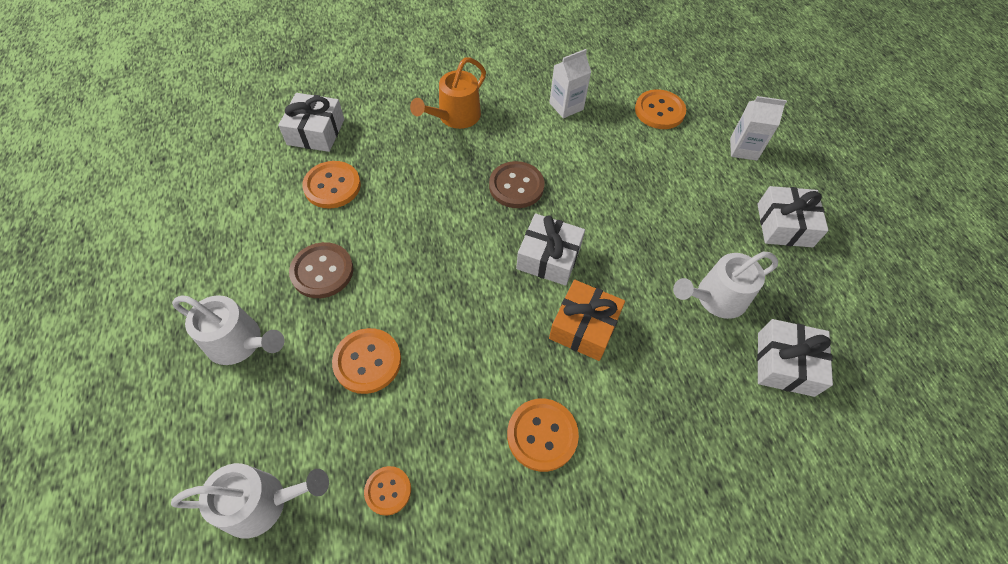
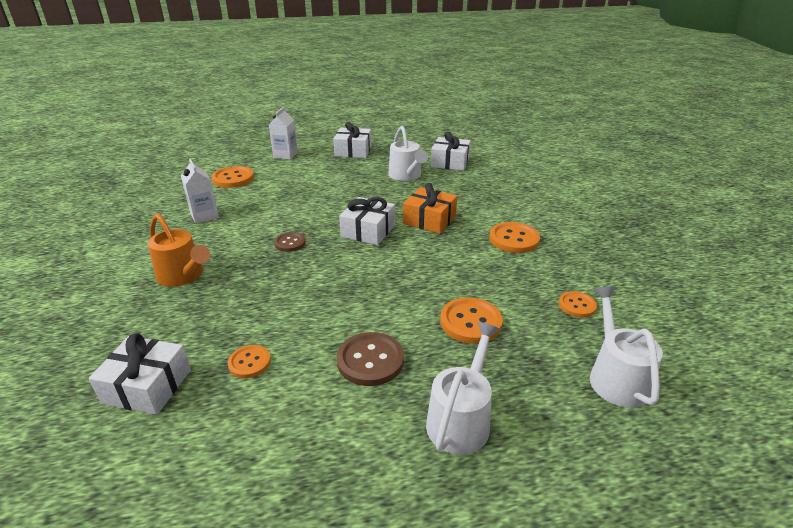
camera: 85 degrees left, 25 degrees down
orange button [302,161,361,209] -> orange button [228,345,271,378], size x0.61
brown button [489,161,544,208] -> brown button [274,232,306,252], size x0.61

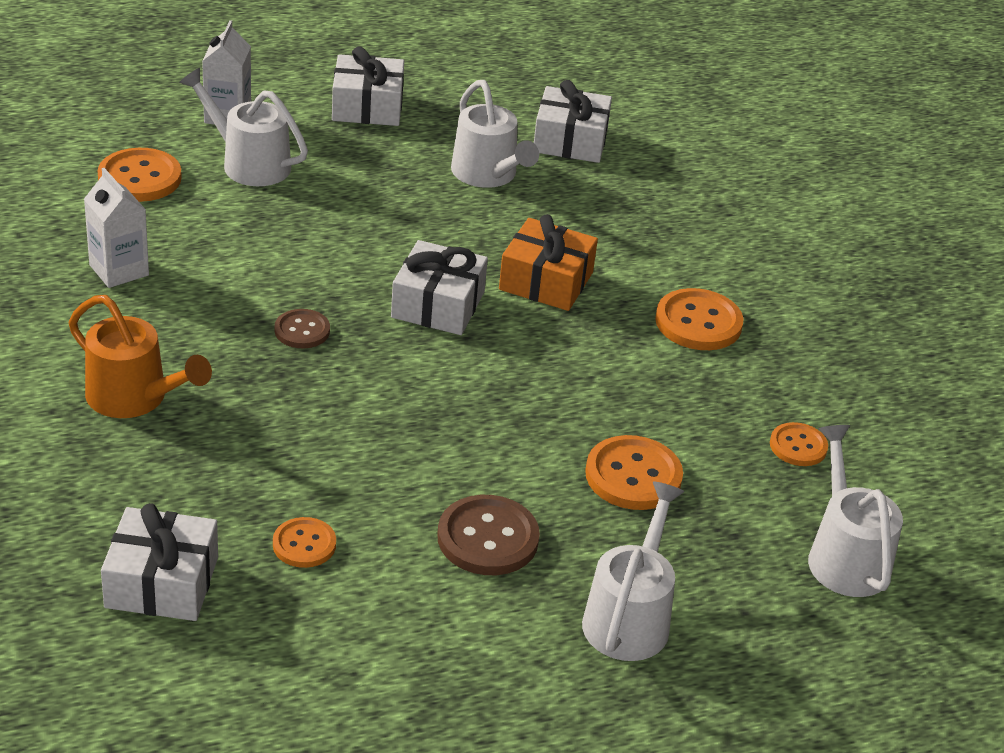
camera: 10 degrees left, 5 degrees up
none -> white watering can [179,68,308,186]

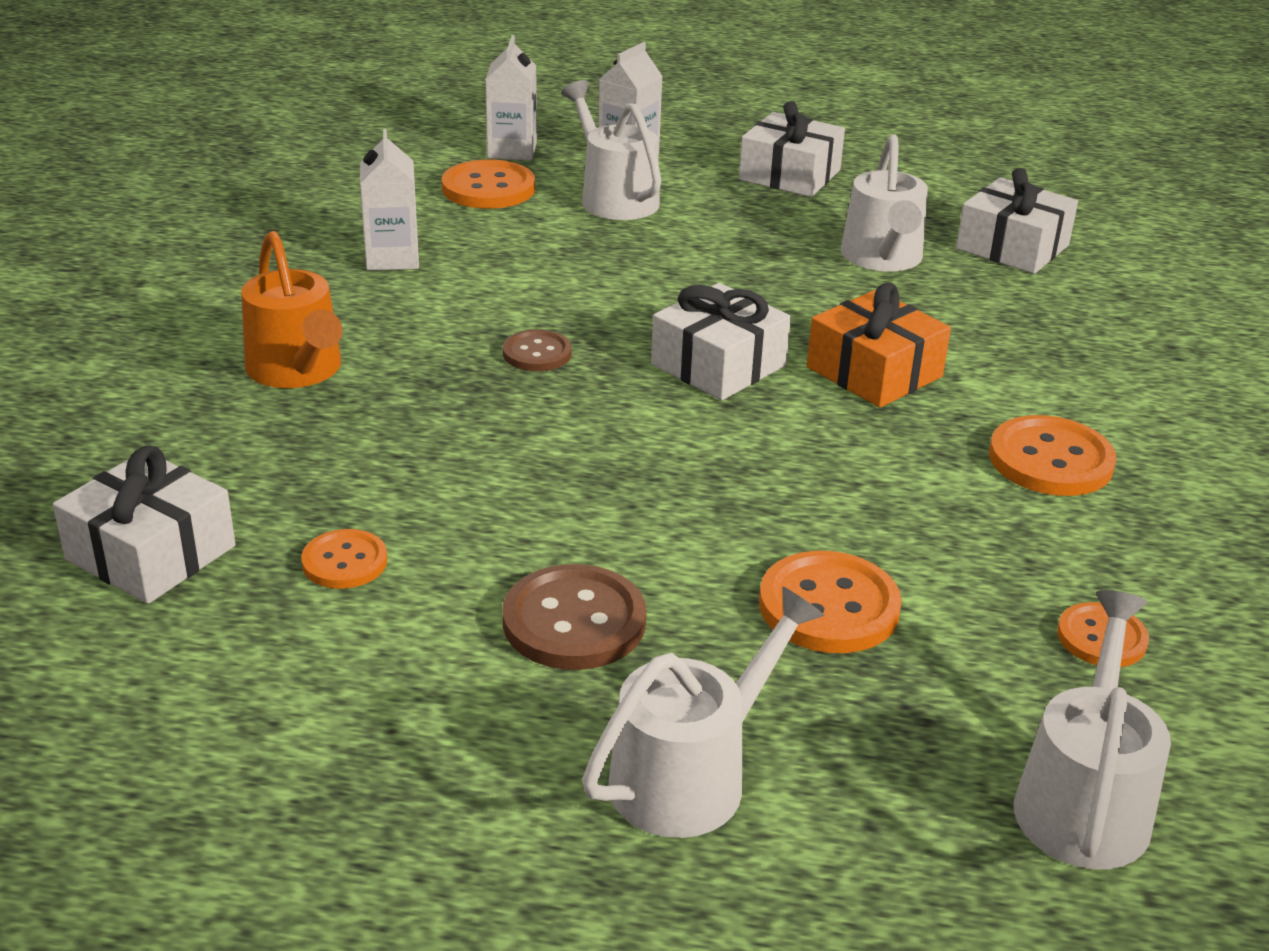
camera: 30 degrees right, 5 degrees down
none -> white carton [485,35,537,160]

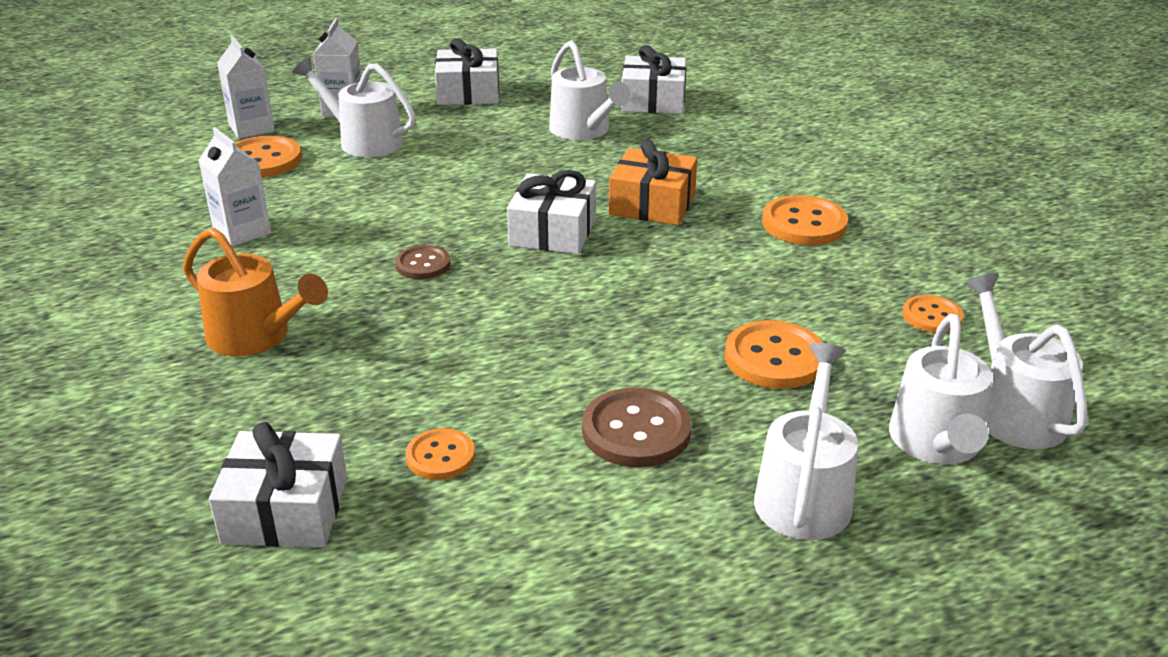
camera: 30 degrees left, 0 degrees up
none -> white watering can [889,314,992,464]

